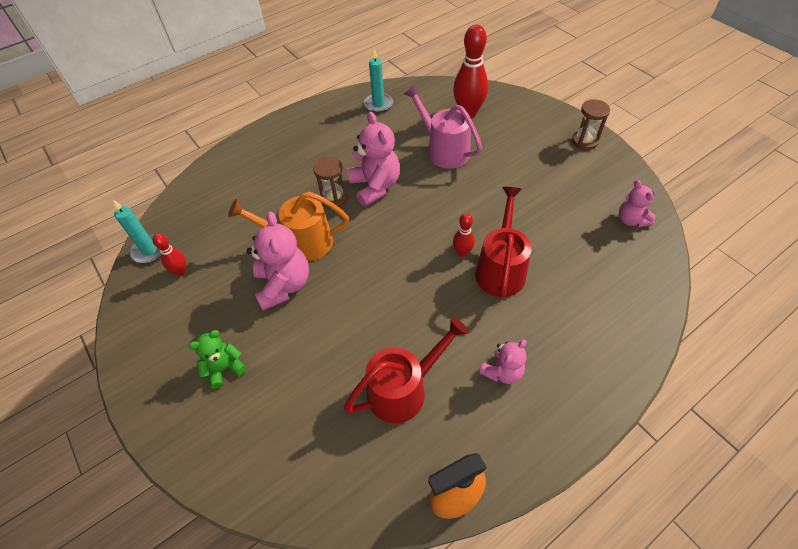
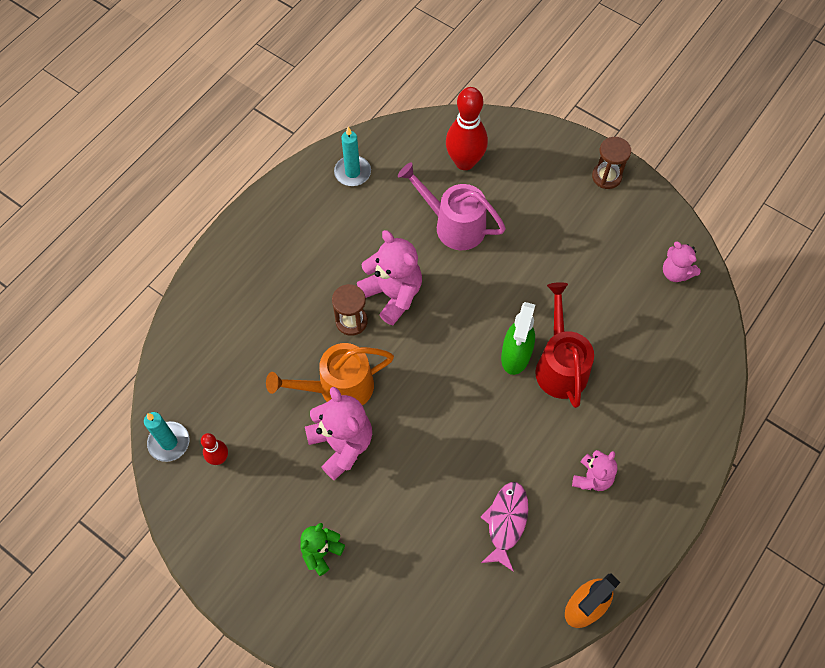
camera: 20 degrees left, 10 degrees up
red watering can [344,317,469,423] -> pink fish [480,482,529,572]
red bowling pin [453,213,475,257] -> green spray bottle [501,302,535,375]

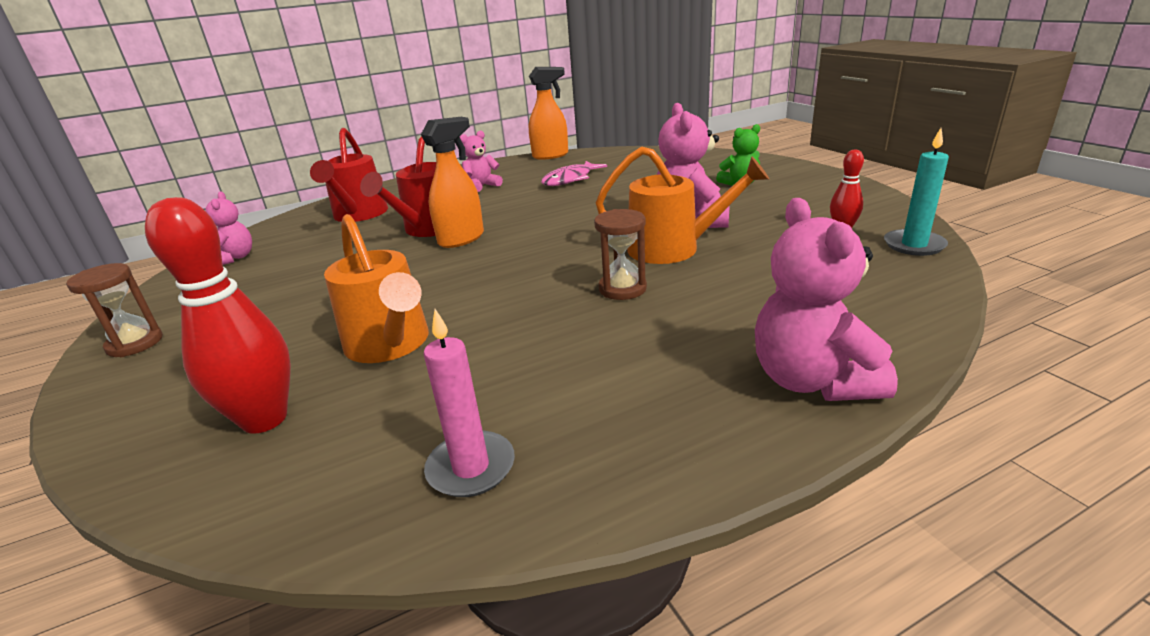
camera: 150 degrees left, 35 degrees down
turquoise candle [334,127,371,186] -> pink candle [424,309,515,497]
pink teddy bear [357,230,422,325] -> pink teddy bear moved to [755,198,898,401]
pink watering can [398,163,506,250] -> orange watering can [324,214,429,363]
green spray bottle [501,302,535,375] -> orange spray bottle [421,117,484,248]
none -> red watering can [310,128,388,222]

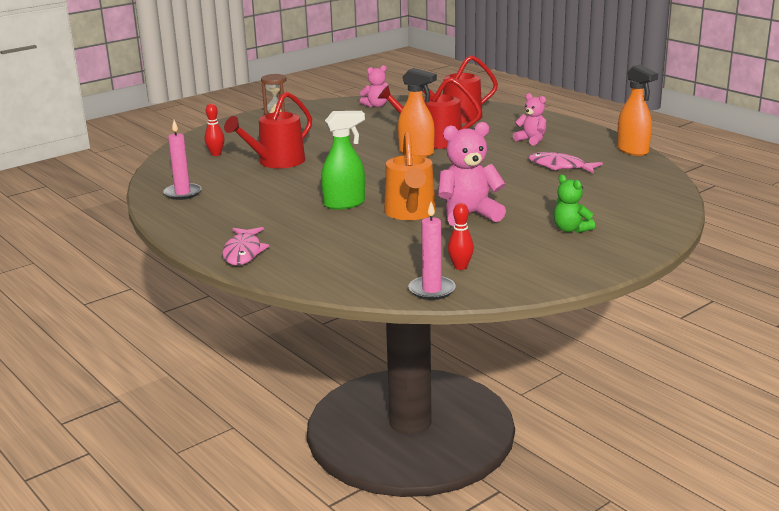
camera: 75 degrees right, 5 degrees down
red bowling pin [145,197,291,434] -> red bowling pin [205,104,225,156], size x0.51
orange watering can [324,214,429,363] -> red watering can [224,92,312,168]
brown hourglass [594,209,647,300] -> green spray bottle [321,111,365,210]
pink teddy bear [755,198,898,401] -> pink fish [222,227,269,265]
turquoise candle [884,128,949,256] -> pink candle [408,202,456,300]

